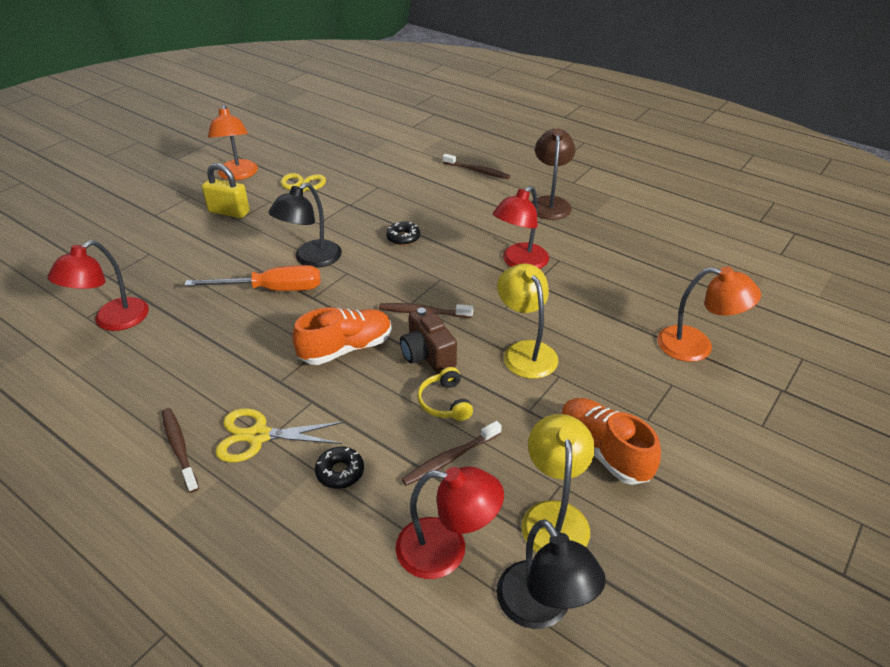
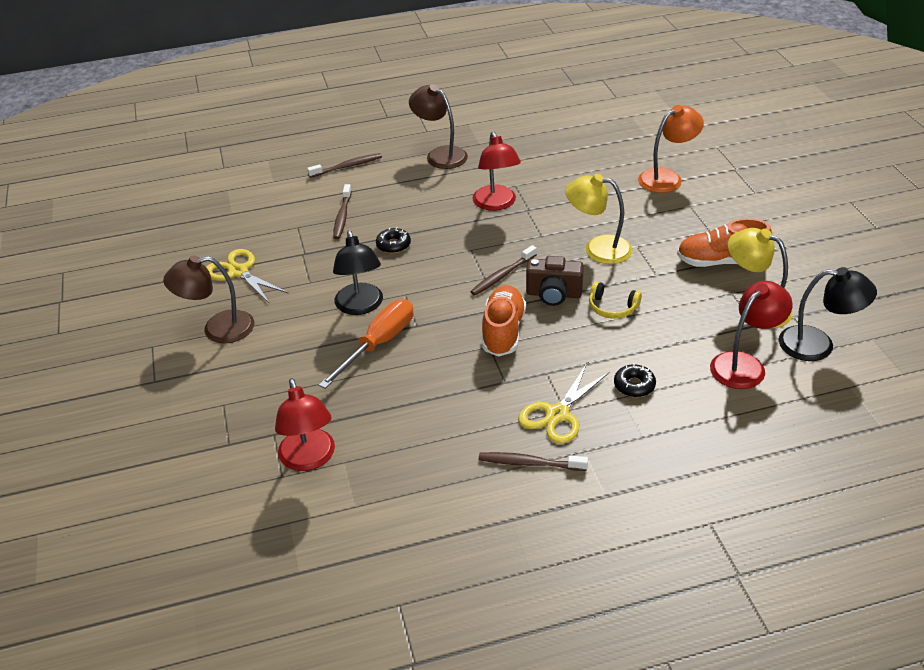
camera: 50 degrees left, 0 degrees up
yellow padlock [202,163,250,218] -> brown lamp [163,256,255,343]
orange lamp [208,105,258,180] -> none
brown toothbrush [402,421,502,486] -> brown toothbrush moved to [333,184,352,239]

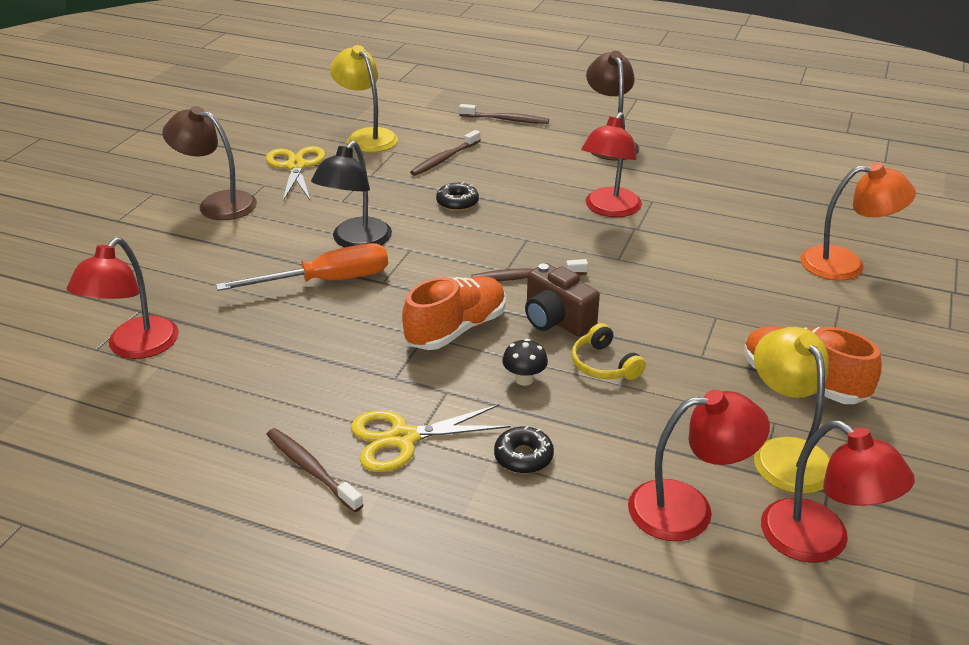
camera: 35 degrees right, 5 degrees down
yellow lamp [565,174,633,264] -> yellow lamp moved to [330,45,398,152]
black lamp [779,267,877,361] -> red lamp [761,420,915,563]
none -> black mushroom [502,339,548,386]

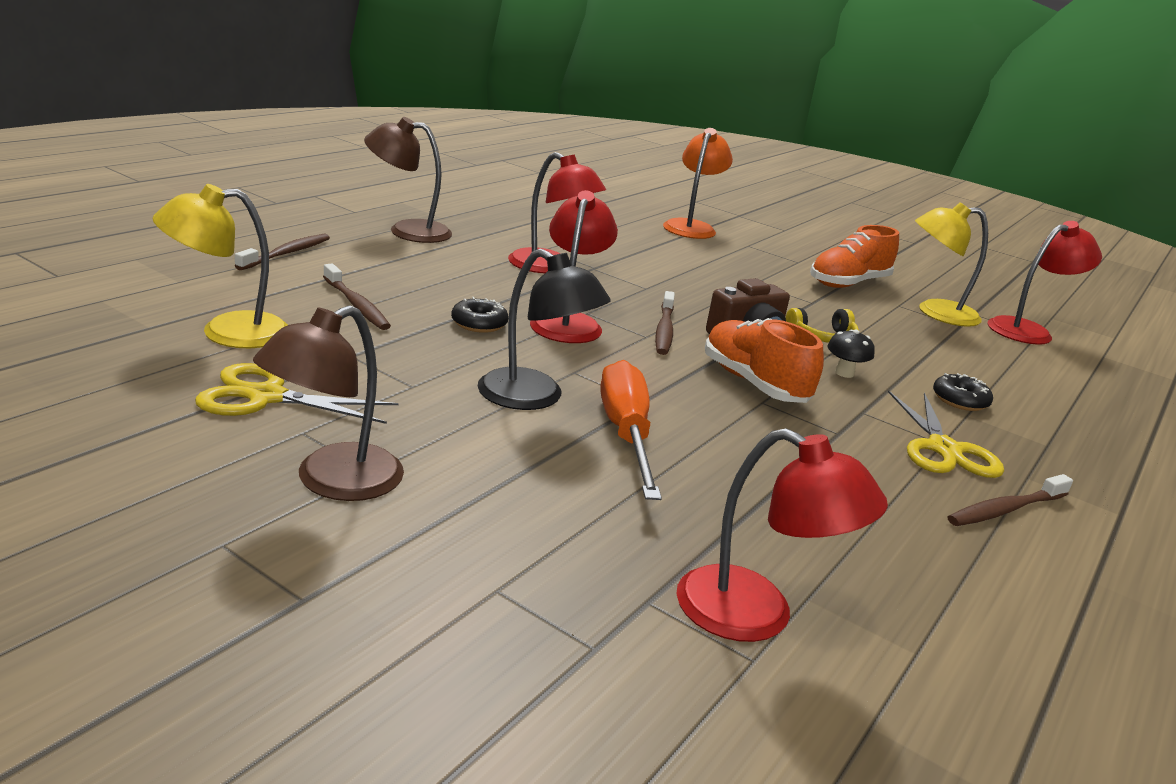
camera: 80 degrees left, 10 degrees down
red lamp [628,390,770,541] -> red lamp moved to [530,190,618,343]

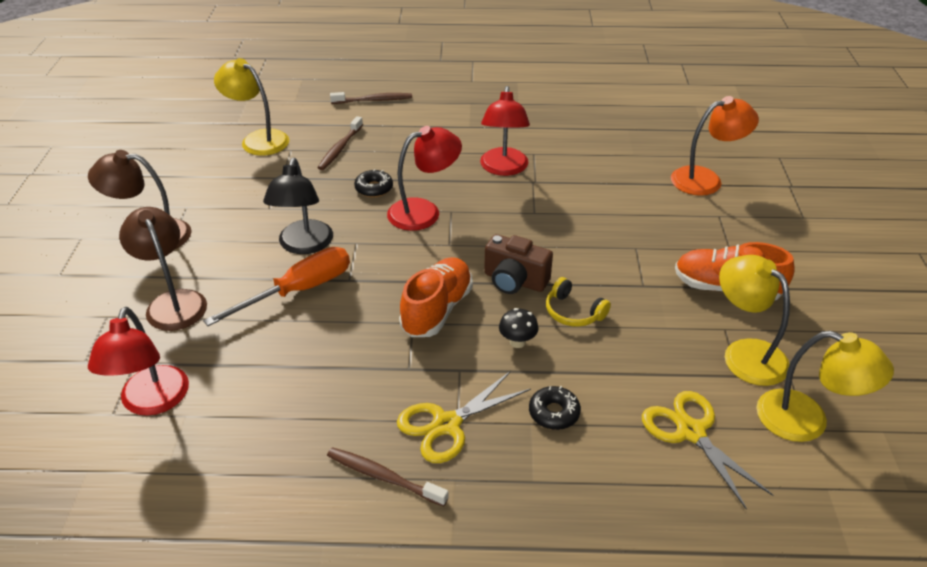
camera: 60 degrees right, 15 degrees up
yellow scissors [195,363,398,424] -> yellow scissors moved to [642,391,773,510]
brown lamp [364,117,452,243] -> brown lamp moved to [119,207,207,331]
brown toothbrush [655,291,675,355] -> none
red lamp [987,221,1102,345] -> yellow lamp [757,331,894,442]

